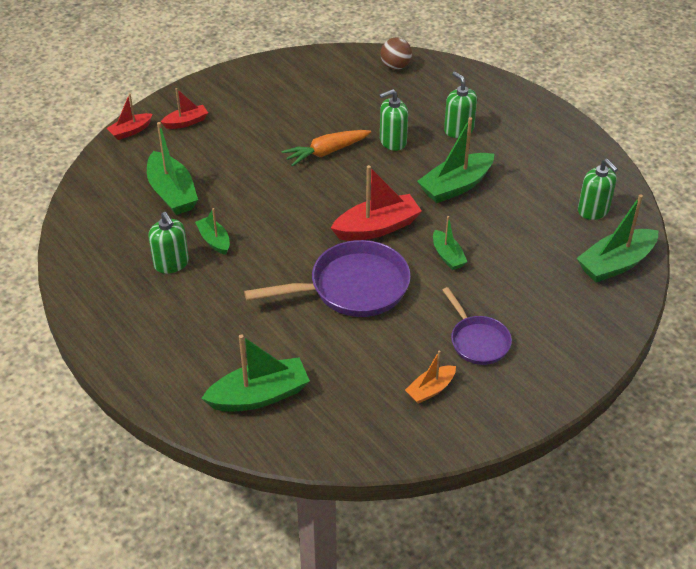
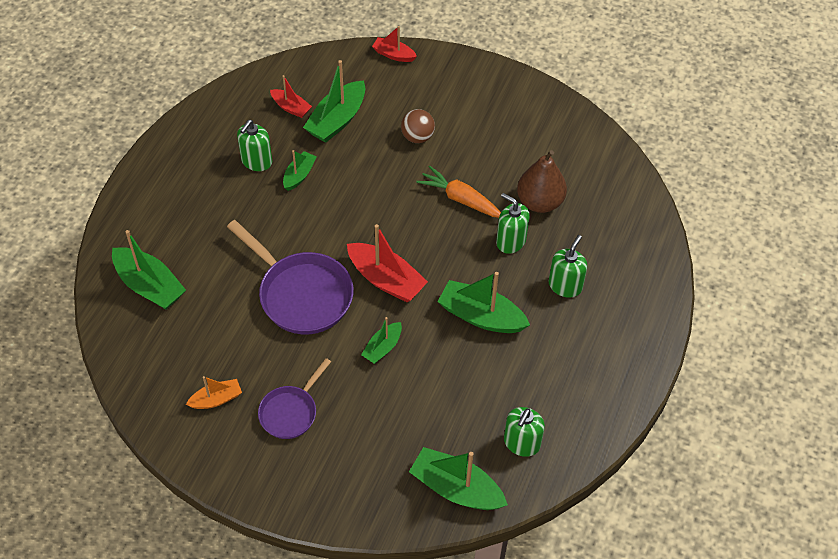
camera: 60 degrees right, 10 degrees up
red boat [161,88,208,129] -> red boat moved to [270,75,312,118]
brown ball [380,38,412,70] -> brown ball moved to [401,109,435,143]
orange boat [405,351,456,404] -> orange boat turned 135 degrees clockwise [186,376,242,409]
none -> brown pear [517,150,567,213]

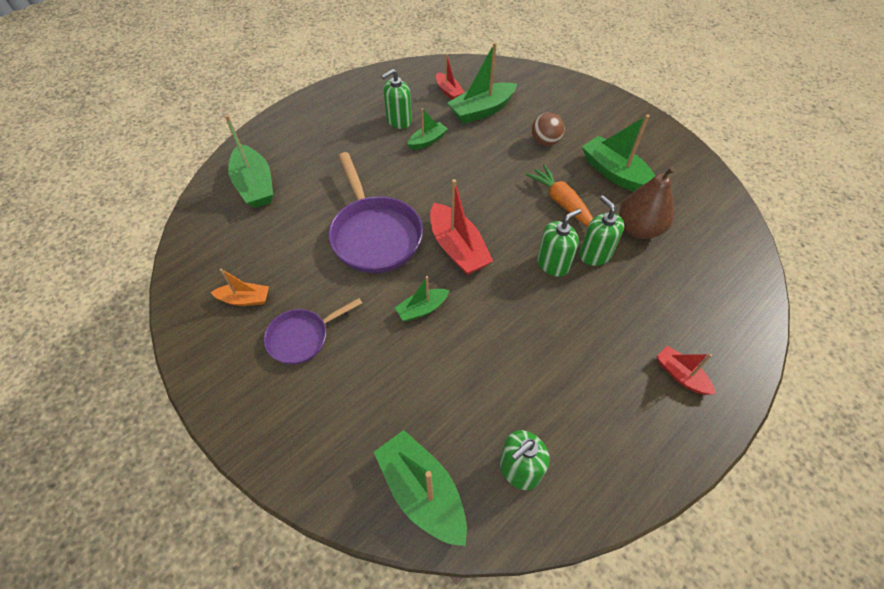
camera: 25 degrees right, 0 degrees up
red boat [372,26,417,62] -> red boat moved to [657,346,716,395]
green boat [437,272,530,333] -> green boat moved to [582,115,655,192]
green soap dispenser [549,235,587,298] -> green soap dispenser moved to [537,209,581,277]

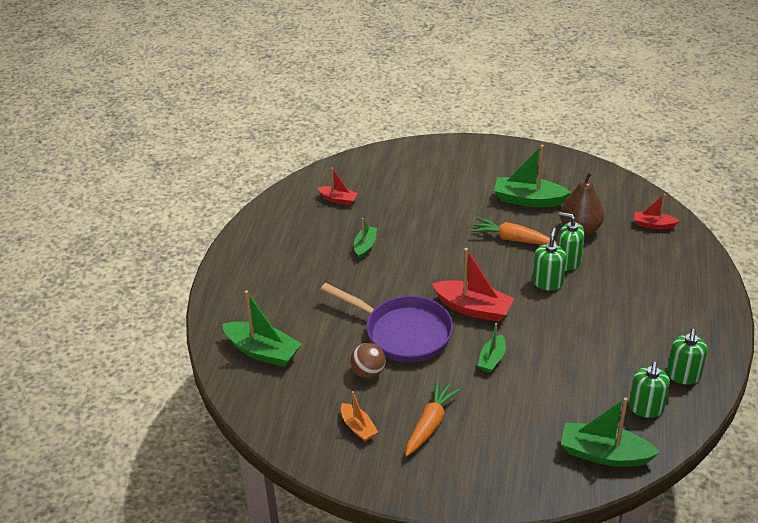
camera: 35 degrees left, 15 degrees down
orange boat [211,268,269,306] -> orange boat turned 90 degrees clockwise [341,391,378,441]
purple pan [264,298,362,365] -> orange carrot [405,381,461,456]
green soap dispenser [381,69,412,129] -> green soap dispenser moved to [667,329,708,385]
green boat [448,42,517,124] -> none
brown ball [532,112,565,146] -> brown ball moved to [350,343,386,378]
red boat [657,346,716,395] -> red boat moved to [634,194,679,229]

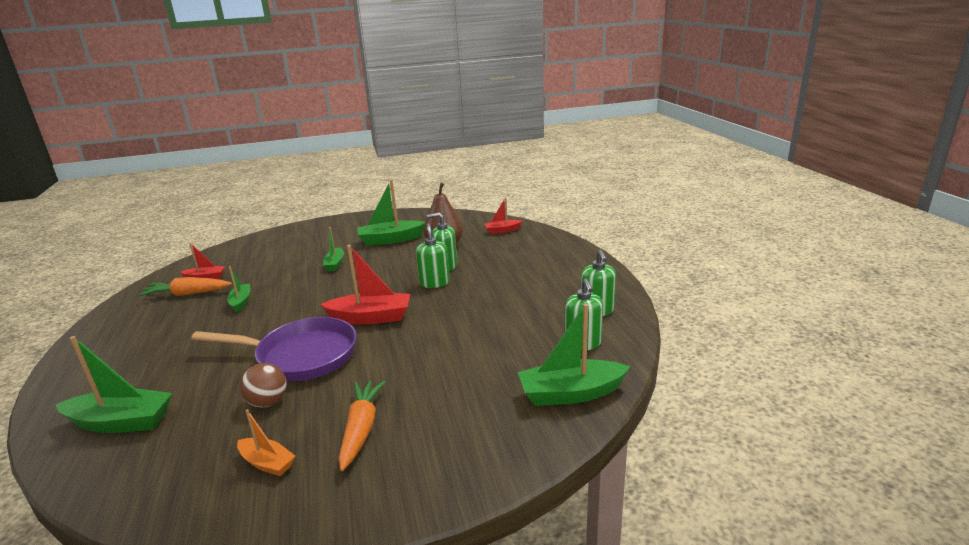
camera: 25 degrees left, 15 degrees down
orange carrot [471,217,557,245] -> orange carrot moved to [139,277,232,296]
green boat [477,323,506,373] -> green boat moved to [323,227,344,271]

